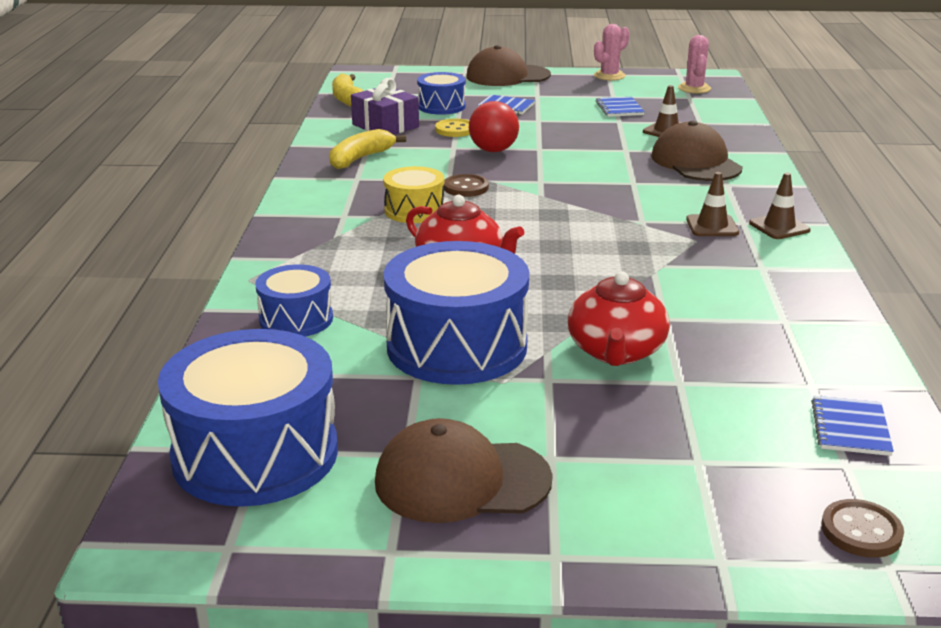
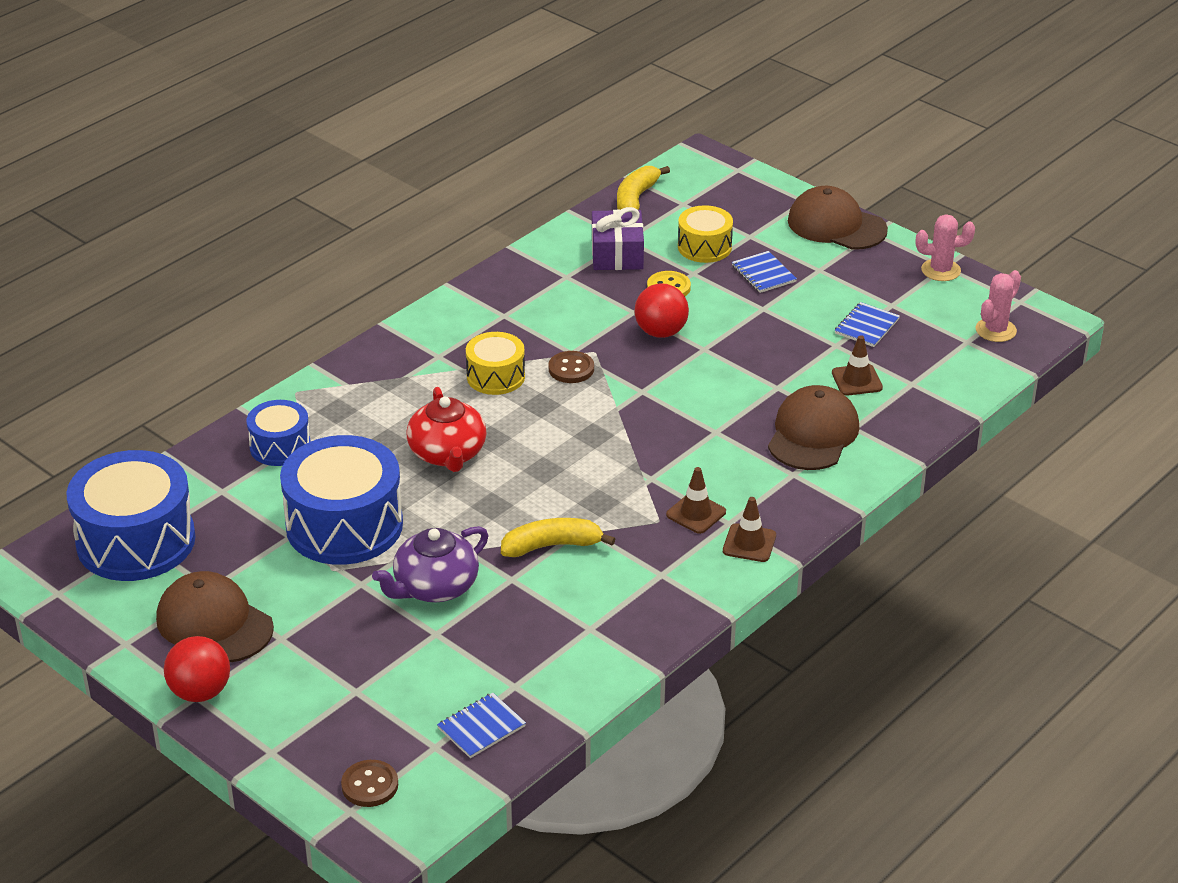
camera: 40 degrees right, 10 degrees up
yellow banana [329,129,406,169] -> yellow banana moved to [501,518,615,557]
blue drum [417,72,466,115] -> yellow drum [678,205,733,263]
red teapot [568,271,670,366] -> purple teapot [372,526,488,602]
none -> red ball [164,636,230,702]

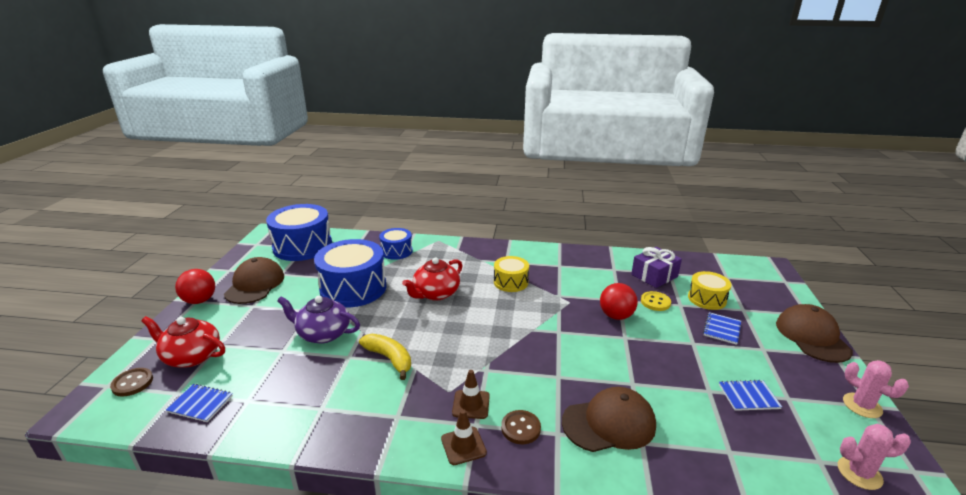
camera: 55 degrees right, 10 degrees down
brown button [549,351,594,383] -> brown button moved to [501,410,541,444]
yellow banana [617,166,670,210] -> none
brown traffic cone [832,335,883,396] -> none
none -> red teapot [141,316,225,367]

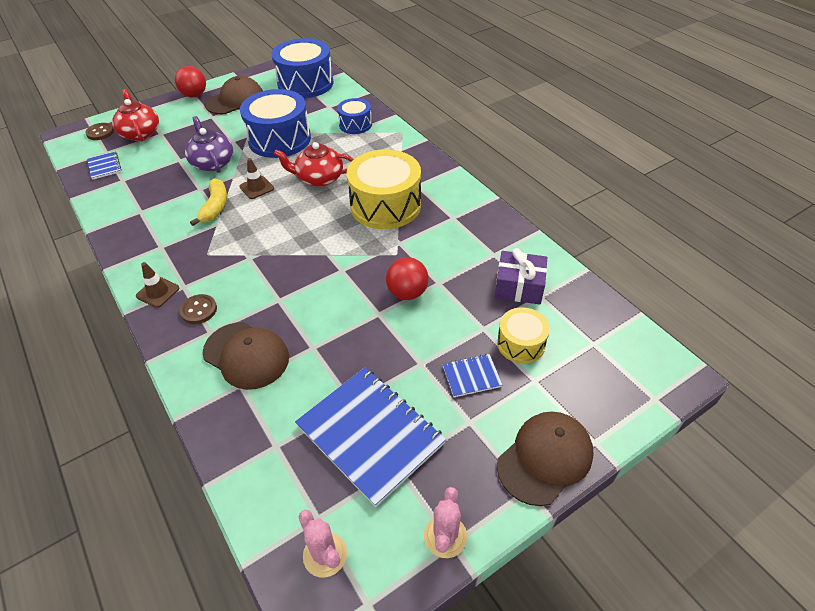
camera: 50 degrees right, 20 degrees up
brown traffic cone [452,370,490,419] -> brown traffic cone moved to [239,158,274,199]
yellow drum [494,256,529,292] -> yellow drum [346,149,421,229], size x1.84
yellow button [641,291,671,311] -> none
blue notebook [719,380,782,411] -> blue notebook [295,367,446,507], size x2.24

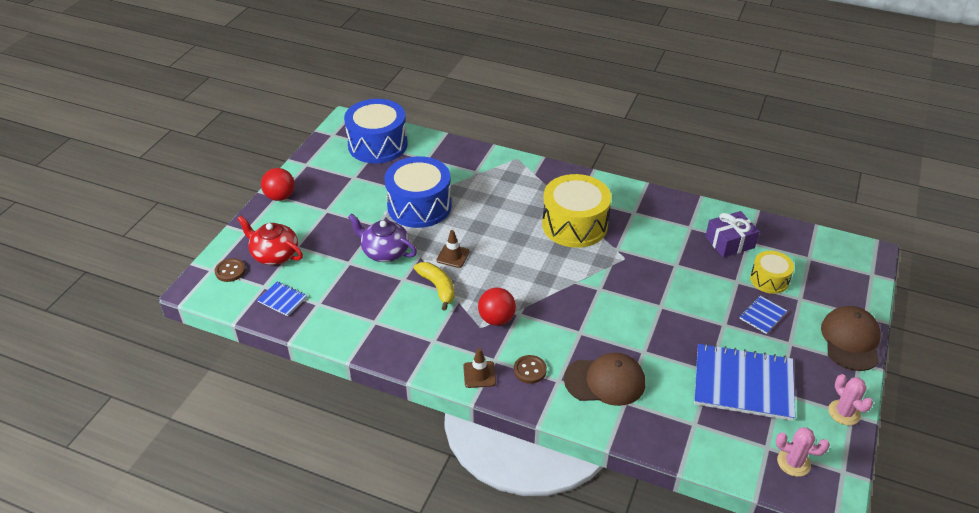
camera: 35 degrees left, 5 degrees down
brown cap [205,76,263,114] -> none
red teapot [274,142,354,187] -> none
blue drum [337,98,372,134] -> none
red ball [386,257,429,300] -> red ball moved to [478,288,516,326]

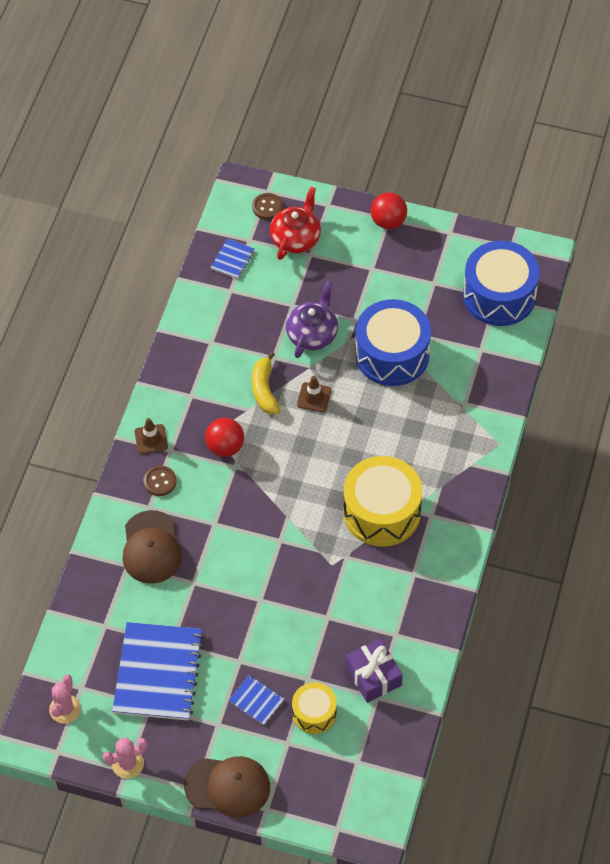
camera: 85 degrees right, 15 degrees up
yellow banana [414,262,455,311] -> yellow banana turned 120 degrees clockwise [252,351,280,414]

